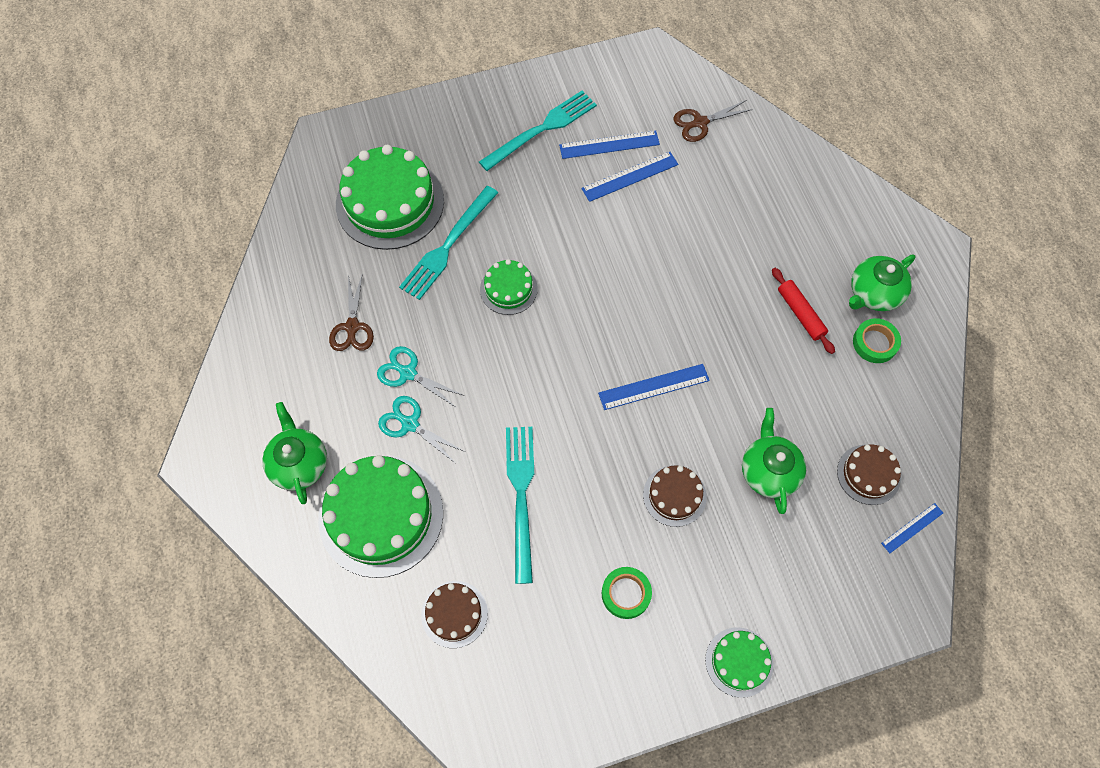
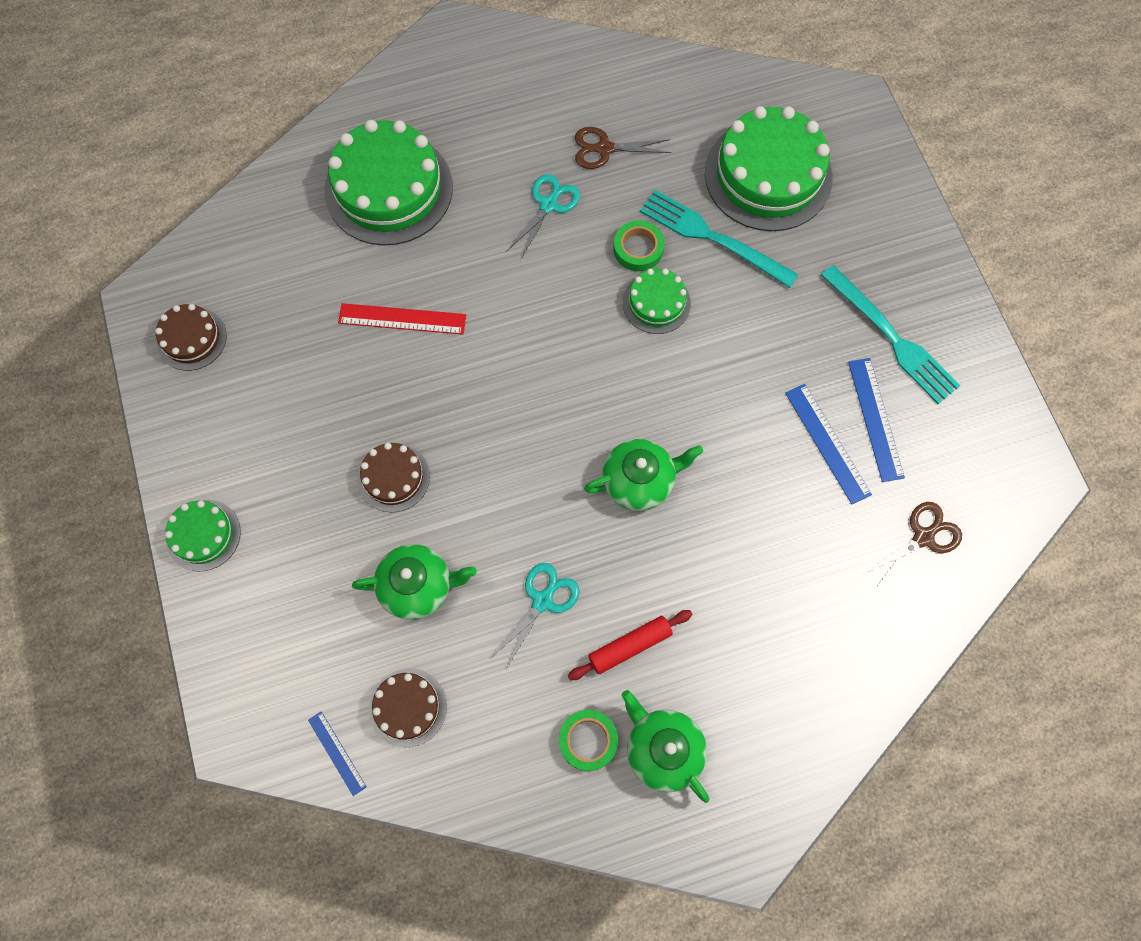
camera: 90 degrees right, 5 degrees up
green teapot [262,402,327,504] -> green teapot moved to [584,439,703,511]
turquoise scissors [378,396,465,463] -> turquoise scissors moved to [490,563,580,671]
brown cake [421,581,488,648] -> brown cake moved to [155,304,227,371]
turquoise fork [506,427,534,584] -> red ruler [338,303,466,335]
blue ruler [598,364,710,410] -> none
green tape [602,567,652,619] -> green tape moved to [613,220,665,271]
brown scissors [673,100,753,142] -> brown scissors turned 75 degrees clockwise [864,502,962,588]

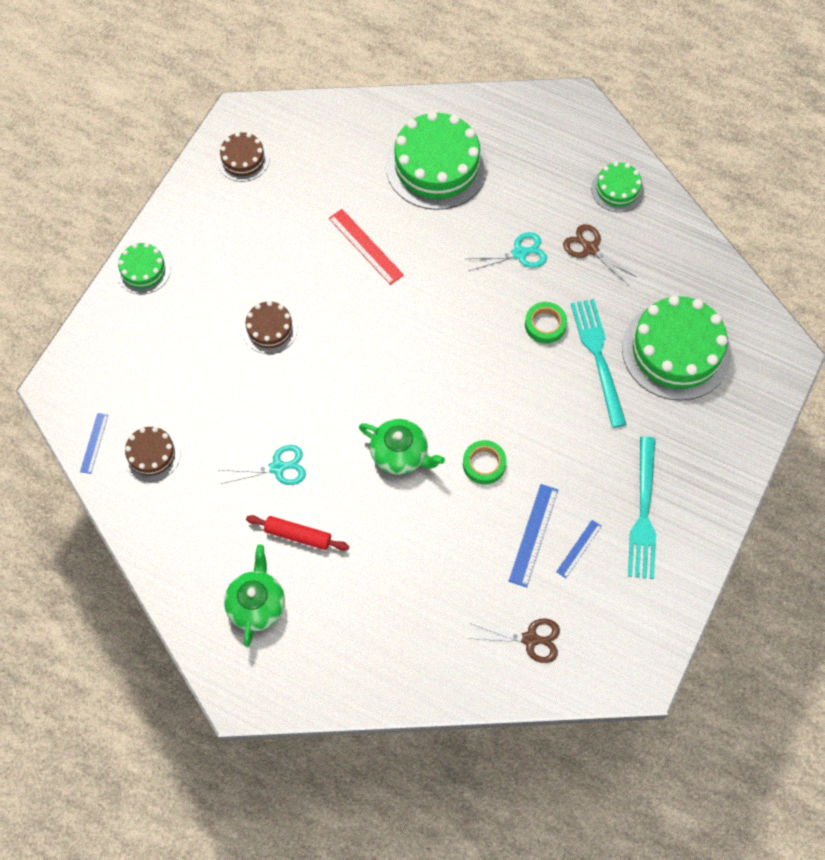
camera: 45 degrees right, 5 degrees down
green teapot [352,544,477,620] -> none
green tape [559,710,618,771] -> green tape moved to [463,440,507,485]
green cake [623,268,691,334] -> green cake moved to [591,162,644,212]
blue ruler [848,358,905,482] -> blue ruler [556,520,602,578], size x0.62

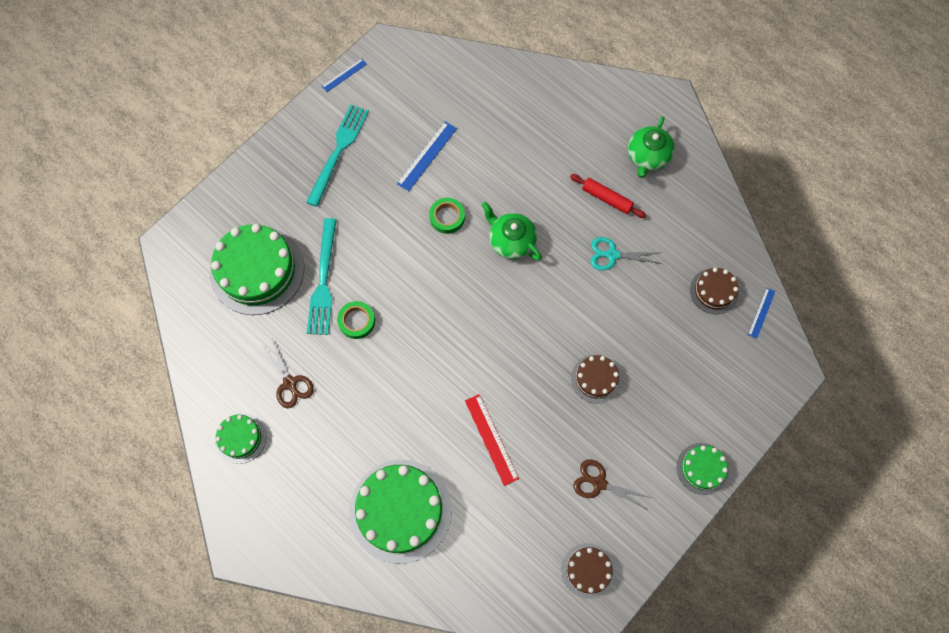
camera: 165 degrees left, 5 degrees up
turquoise scissors [466,232,547,271] -> none
brown scissors [468,618,560,663] -> brown scissors moved to [573,460,651,510]
blue ruler [556,520,602,578] -> blue ruler moved to [322,58,367,92]

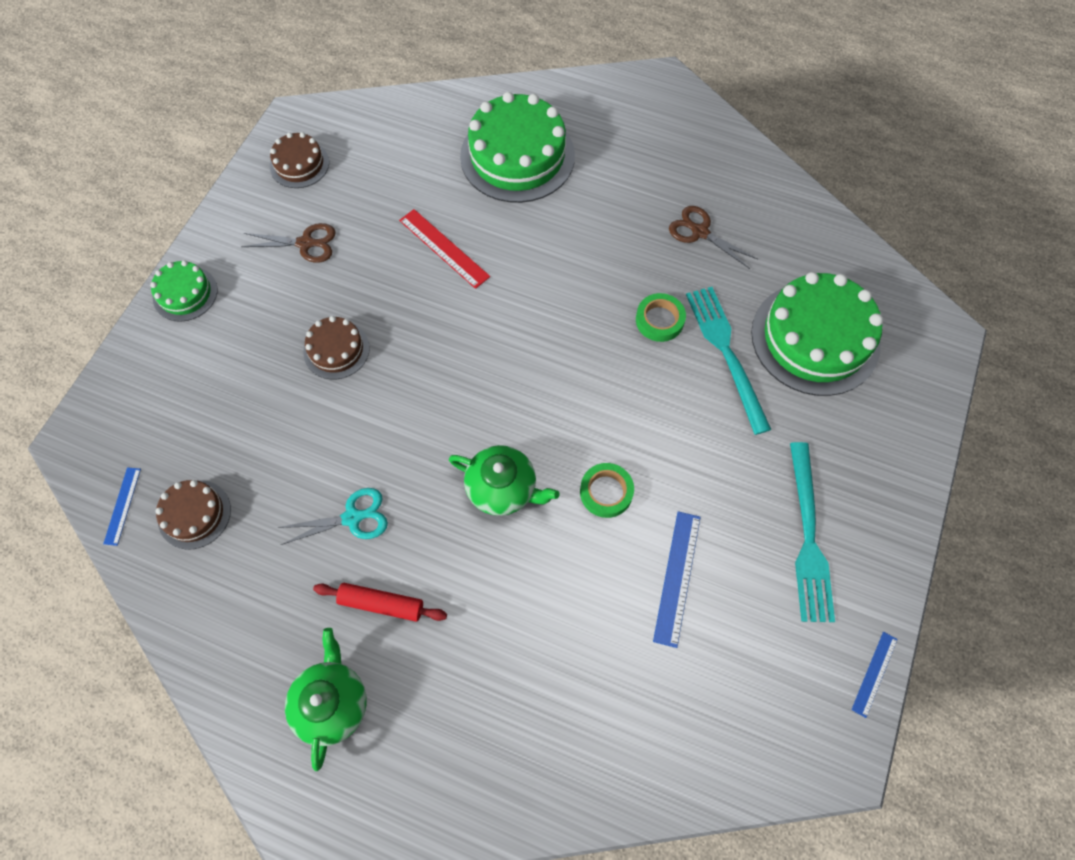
camera: 160 degrees right, 5 degrees down
green cake [215,413,266,464] -> none

